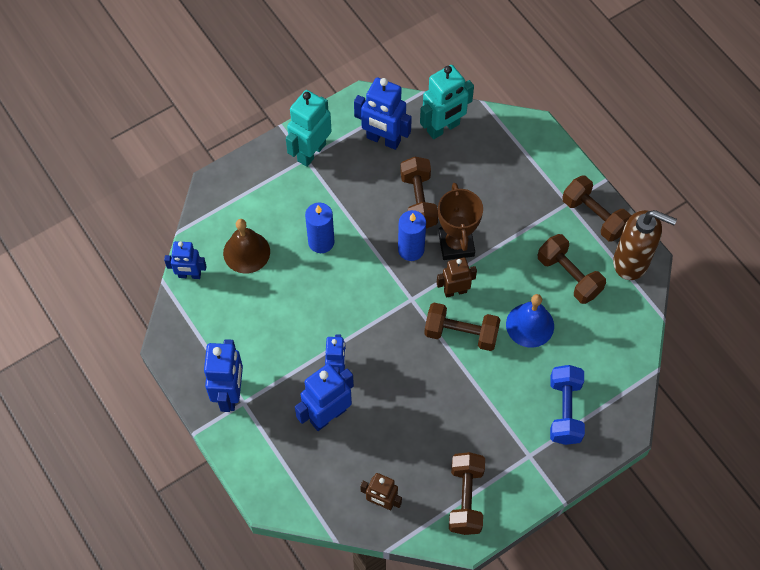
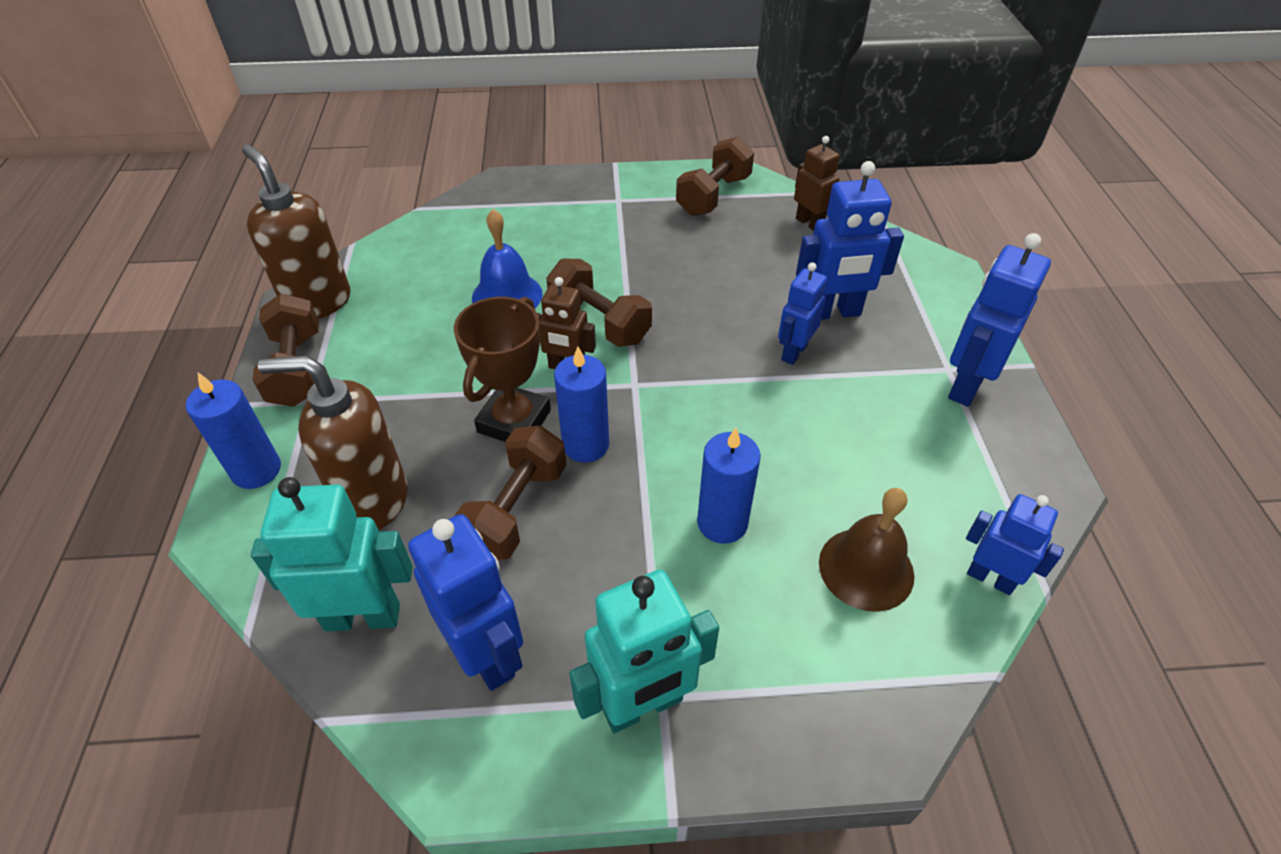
camera: 150 degrees left, 15 degrees down
brown dumbbell [538,234,606,304] -> none
blue dumbbell [550,365,585,445] -> none
none -> blue candle [186,373,281,489]
none -> brown soap dispenser [258,355,408,530]

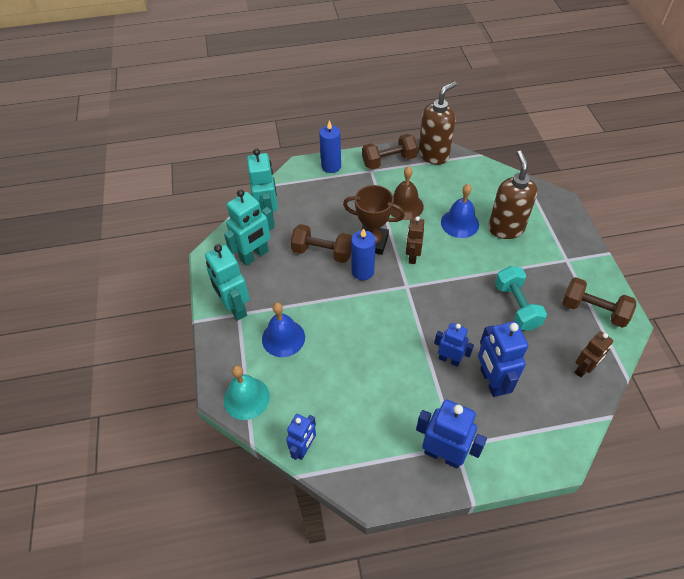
camera: 85 degrees right, 5 degrees up
brown soap dispenser [258,355,408,530] -> brown soap dispenser moved to [488,151,538,239]
blue robot [408,514,523,691] -> turquoise robot [224,189,274,266]
brown dumbbell [546,259,652,347] -> none
blue candle [697,428,761,544] -> none
brown bell [819,488,914,612] -> brown bell moved to [390,166,424,220]
none -> turquoise bell [224,365,270,420]
none -> blue bell [262,302,305,357]
none -> turquoise dumbbell [495,266,547,331]

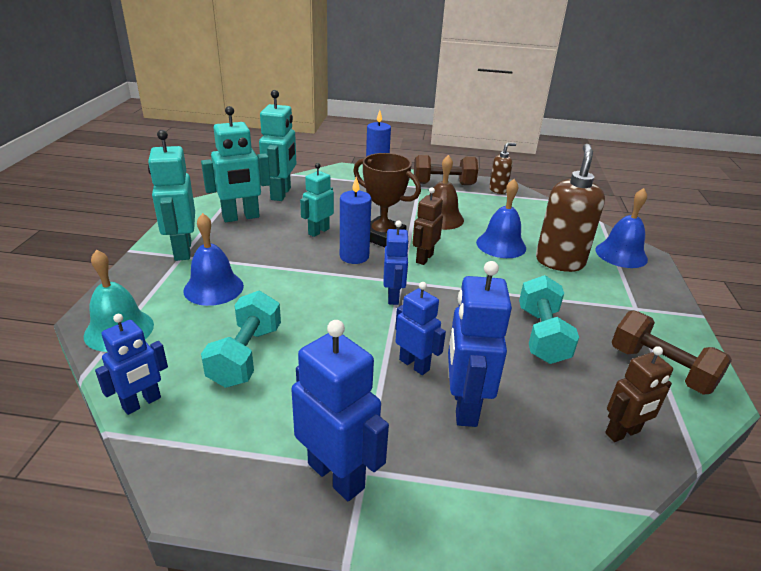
camera: 15 degrees right, 20 degrees down
brown dumbbell [290,224,352,263] -> turquoise robot [300,163,334,237]
brown soap dispenser [419,81,457,165] -> brown soap dispenser [489,143,516,194], size x0.52
none -> turquoise dumbbell [201,291,281,388]
none -> blue robot [384,221,409,305]
none -> blue bell [595,188,648,268]

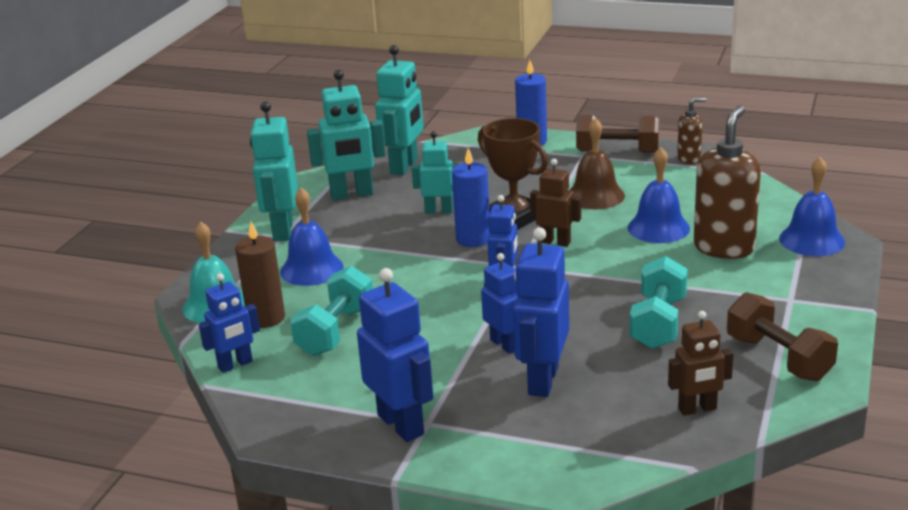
camera: 15 degrees right, 5 degrees down
turquoise robot [300,163,334,237] -> turquoise robot turned 45 degrees clockwise [412,131,459,214]
brown robot [412,187,443,265] -> brown robot turned 75 degrees clockwise [530,159,581,247]
none -> brown candle [235,222,285,328]

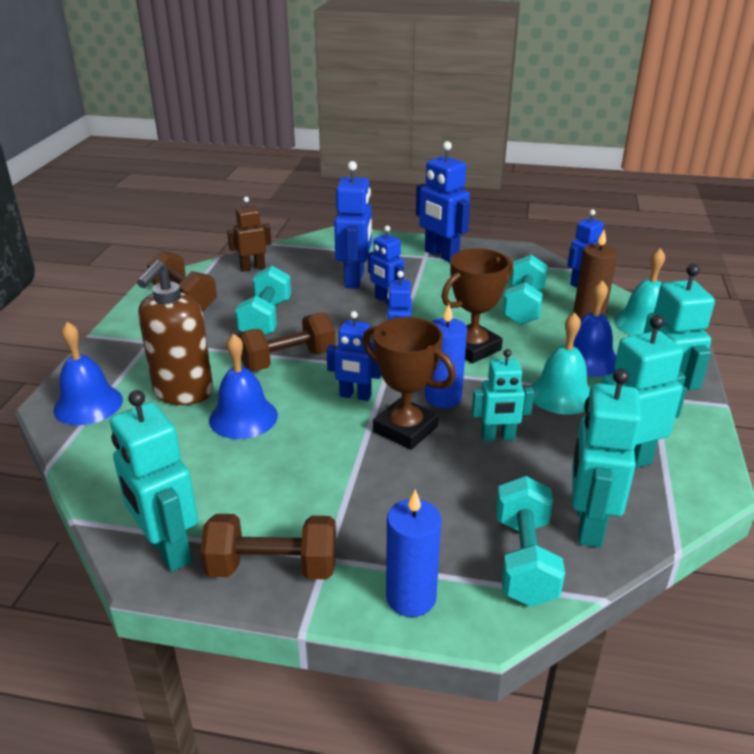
camera: 170 degrees right, 5 degrees up
brown robot [530,159,581,247] -> blue robot [326,311,381,401]
brown bell [570,118,625,209] -> none
brown soap dispenser [677,98,706,164] -> turquoise robot [110,390,198,572]
none -> brown dumbbell [237,312,335,371]
none -> brown trophy [441,248,513,363]
none -> turquoise dumbbell [496,476,565,607]
none -> turquoise bell [530,313,590,414]

